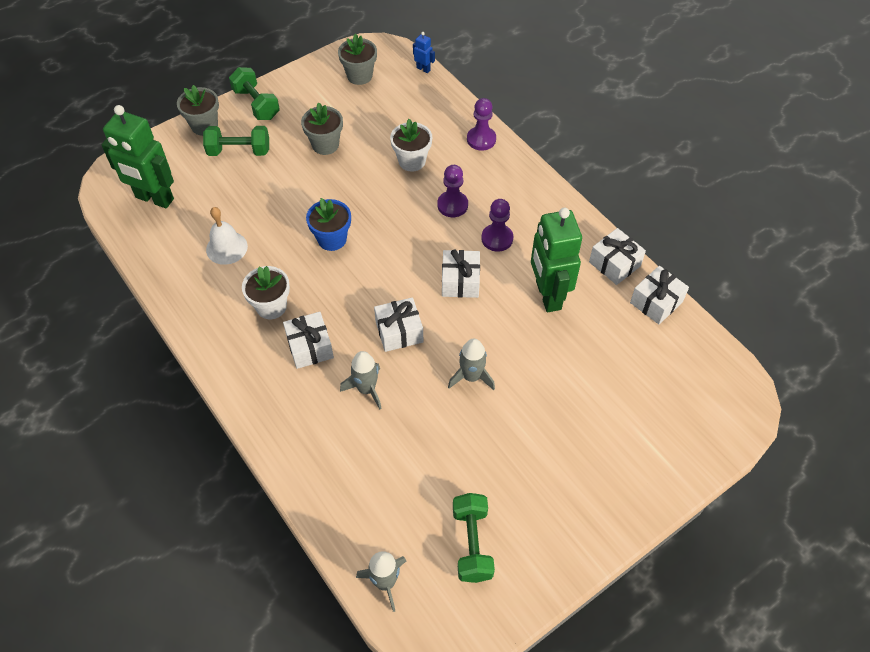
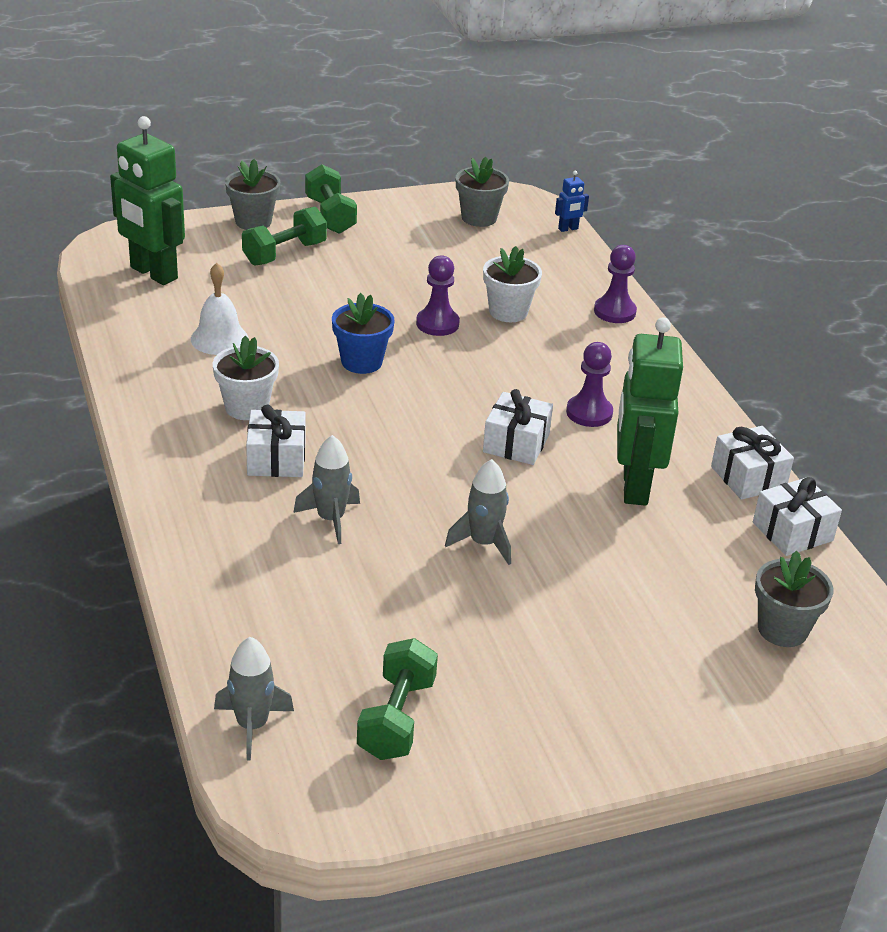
camera: 15 degrees right, 20 degrees down
green dumbbell [203,126,269,156] -> green dumbbell turned 60 degrees counterclockwise [242,207,327,266]
grey flower pot [301,102,343,155] -> grey flower pot moved to [755,551,833,647]
white gift [374,297,423,352] -> none
blue robot [413,32,435,73] -> blue robot turned 105 degrees clockwise [555,170,589,232]
purple pawn [437,165,468,217] -> purple pawn moved to [416,255,460,336]

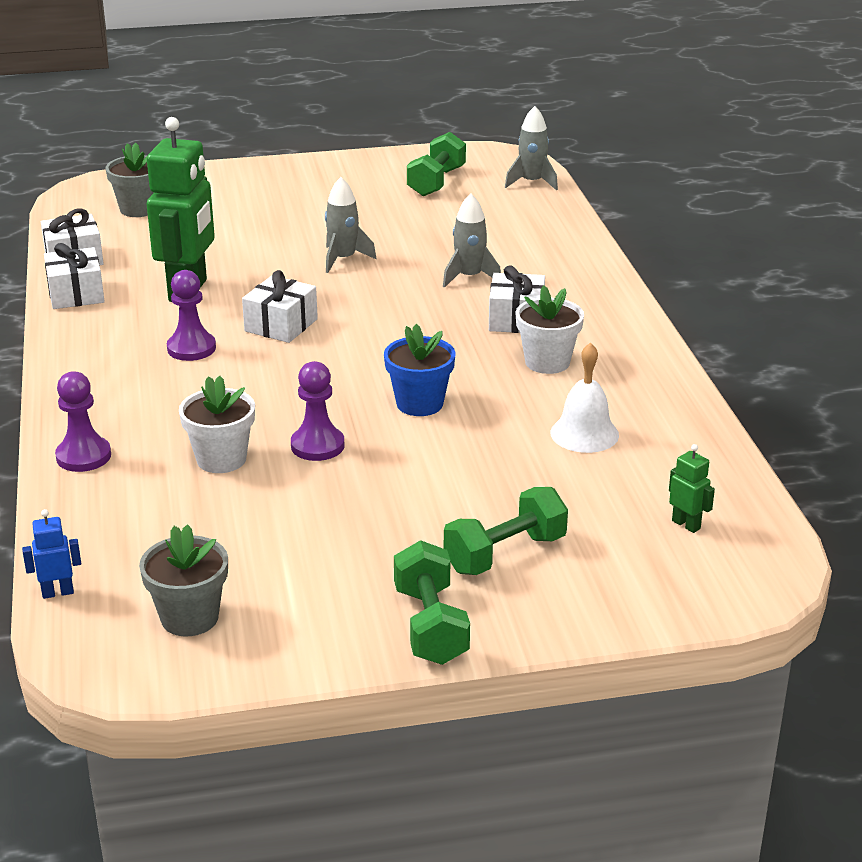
camera: 170 degrees left, 5 degrees down
green robot [110,116,185,285] -> green robot [669,444,715,533], size x0.41
grey flower pot [225,159,280,230] -> none

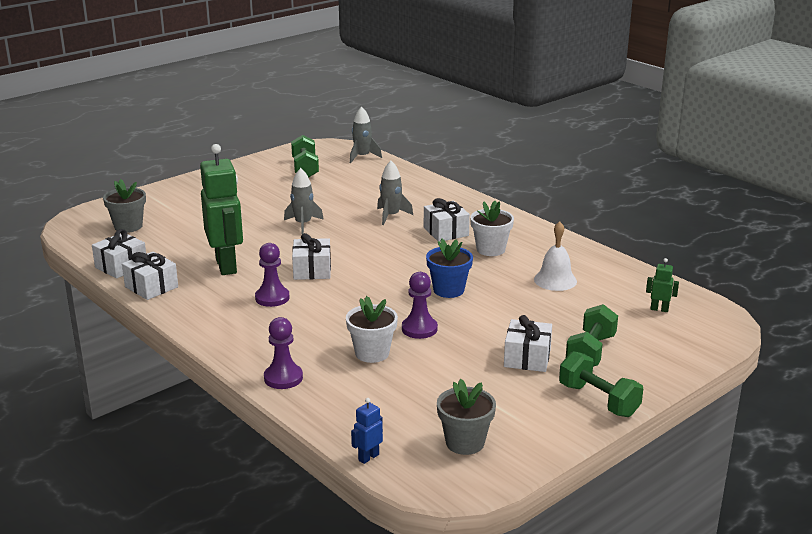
camera: 30 degrees left, 5 degrees down
none -> white gift [504,315,552,372]

